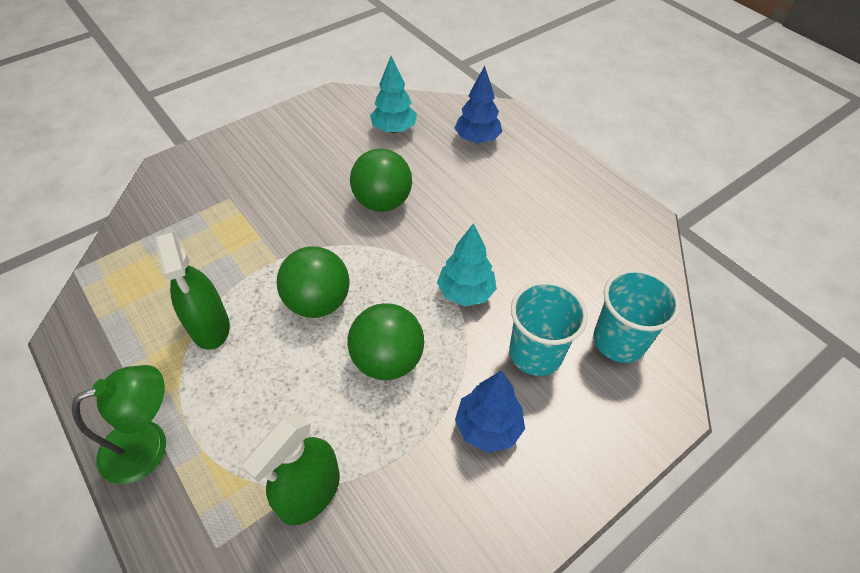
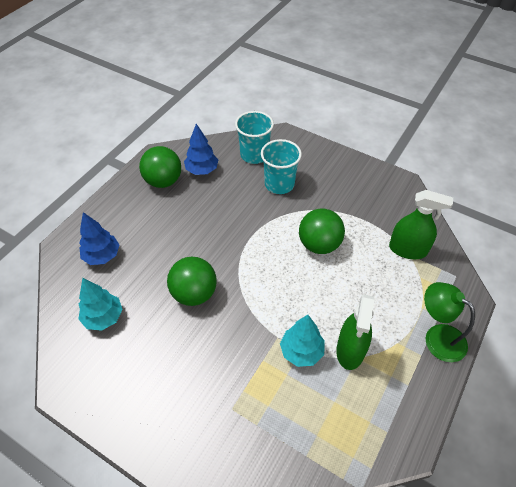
camera: 110 degrees left, 0 degrees up
green spray bottle [155,232,230,350] -> green spray bottle turned 150 degrees clockwise [336,294,374,370]
green ball [277,246,350,318] -> green ball moved to [139,146,181,188]
turquoise tree [437,223,497,306] -> turquoise tree moved to [280,315,325,367]
blue tree [455,370,525,453] -> blue tree moved to [184,124,218,175]

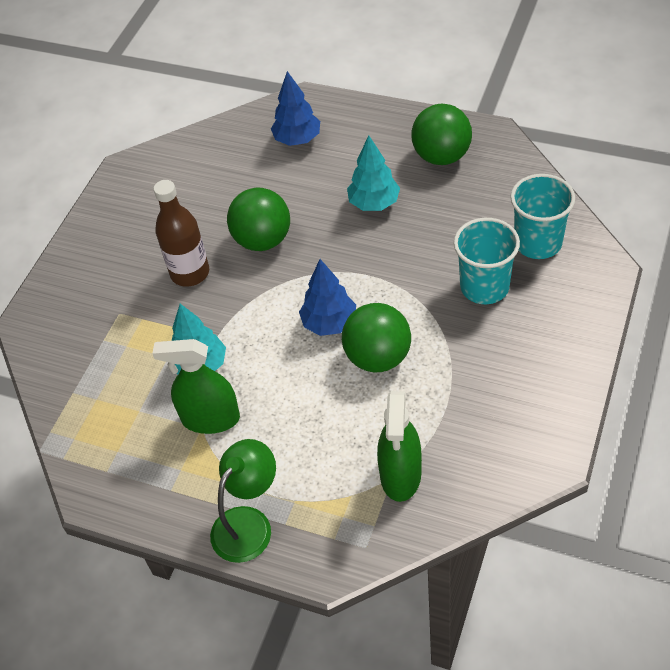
camera: 85 degrees right, 0 degrees up
turquoise tree [78,278,123,331] -> turquoise tree moved to [347,135,400,211]
blue tree [184,124,218,175] -> blue tree moved to [299,259,356,336]
none -> brown bottle [154,180,209,287]

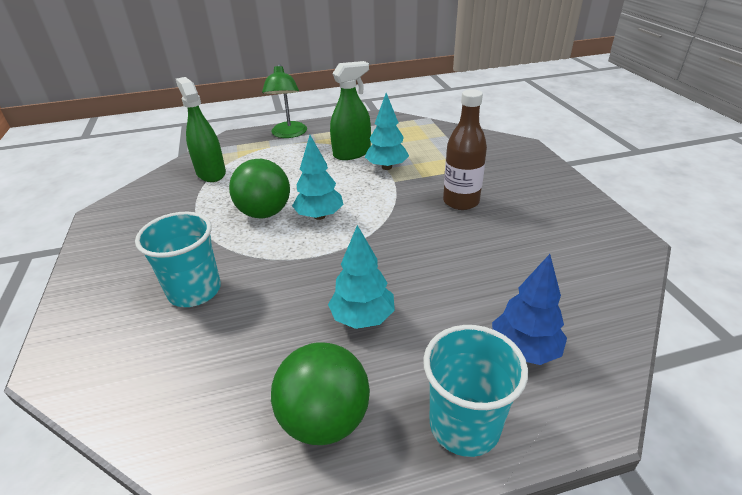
camera: 140 degrees right, 15 degrees down
green ball [227,188,290,251] -> none
blue tree [299,259,356,336] -> turquoise tree [292,135,344,220]
turquoise cup [510,174,575,259] -> turquoise cup moved to [423,325,528,457]

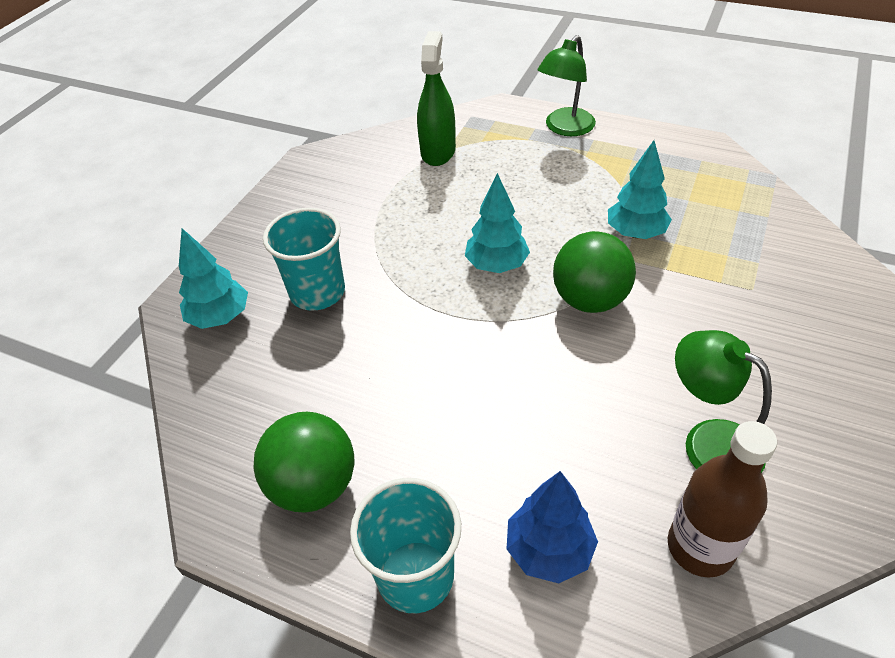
camera: 40 degrees right, 10 degrees up
green ball [229,159,290,218] -> green ball moved to [553,231,636,313]
turquoise tree [328,225,395,329] -> turquoise tree moved to [179,228,248,329]
green spray bottle [330,61,371,160] -> none
brown bottle [443,89,487,210] -> brown bottle moved to [668,421,777,577]
none -> green lamp [675,330,772,473]

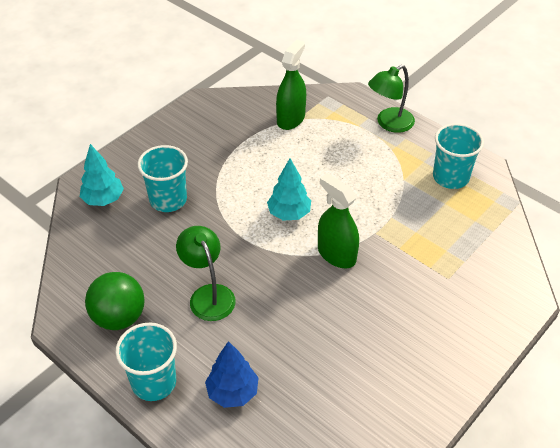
camera: 15 degrees right, 0 degrees up
green ball [553,231,636,313] -> green spray bottle [318,173,359,268]
turquoise tree [608,140,672,239] -> none
brown bottle [668,421,777,577] -> none
green lamp [675,330,772,473] -> green lamp moved to [176,226,236,321]
none -> turquoise cup [433,123,484,189]

